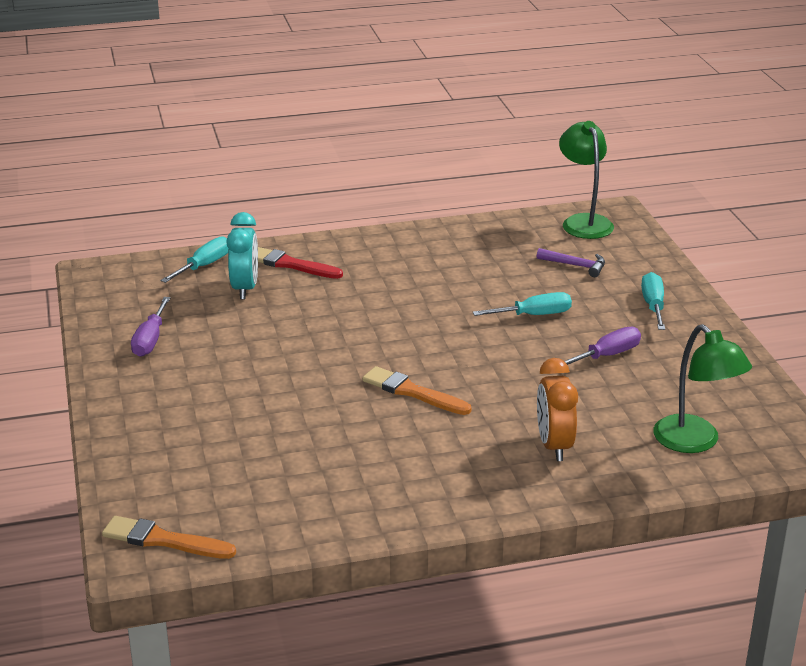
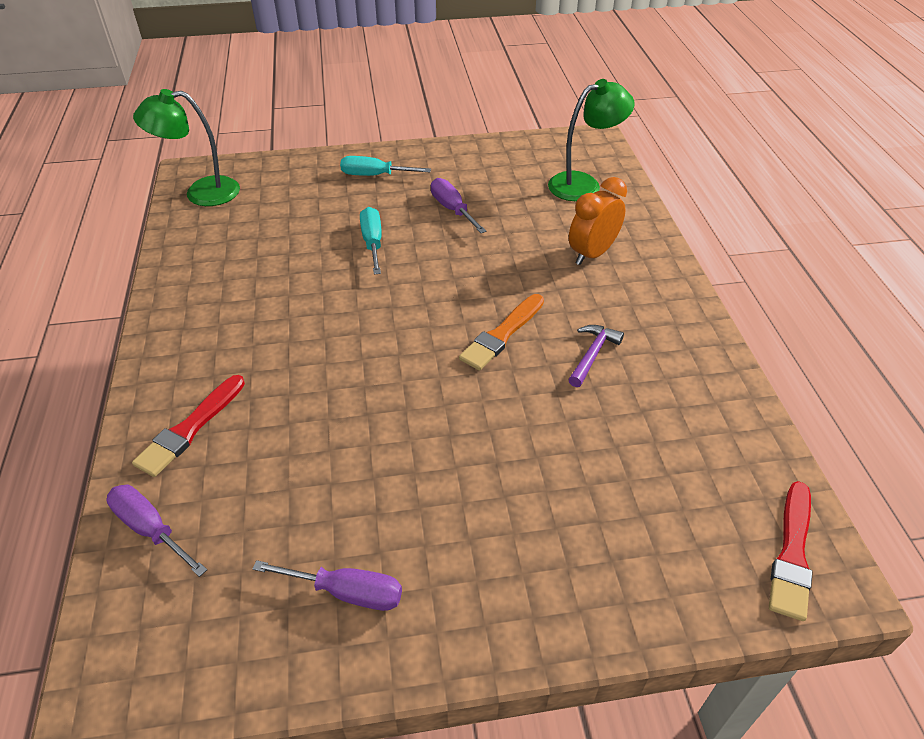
camera: 85 degrees left, 15 degrees up
orange brush [102,516,236,559] -> red brush [769,481,813,621]
turquoise screwdriver [161,236,228,283] -> purple screwdriver [106,485,207,577]
turquoise clock [226,212,258,299] -> none
purple hammer [537,248,605,277] -> purple hammer moved to [568,325,624,387]
orange clock [537,358,578,461] -> orange clock turned 135 degrees clockwise [569,177,627,265]

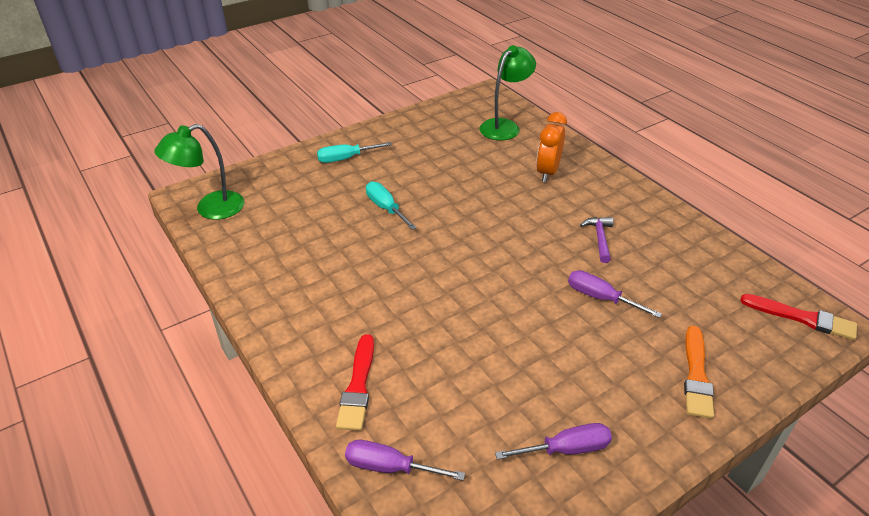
camera: 25 degrees left, 5 degrees down
purple screwdriver [431,178,486,233] -> purple screwdriver moved to [568,270,662,318]
orange brush [459,294,544,370] -> orange brush moved to [684,326,714,419]
red brush [769,481,813,621] -> red brush turned 60 degrees counterclockwise [740,294,857,340]

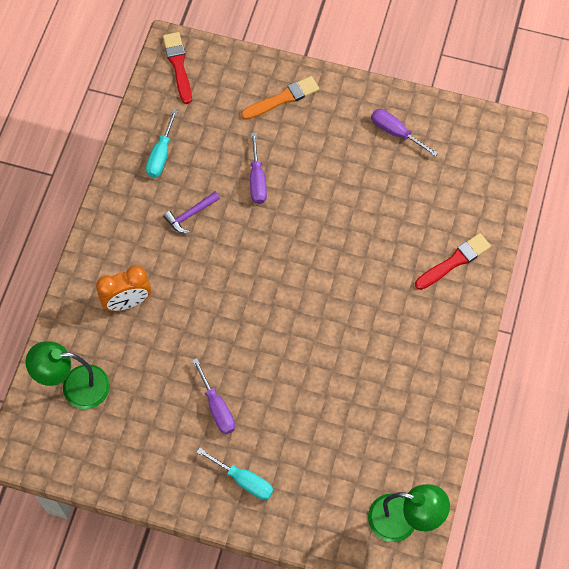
camera: 130 degrees left, 25 degrees up
purple screwdriver [345,440,465,480] -> purple screwdriver moved to [192,358,235,434]
turquoise screwdriver [366,181,417,230] -> turquoise screwdriver moved to [146,109,178,178]

